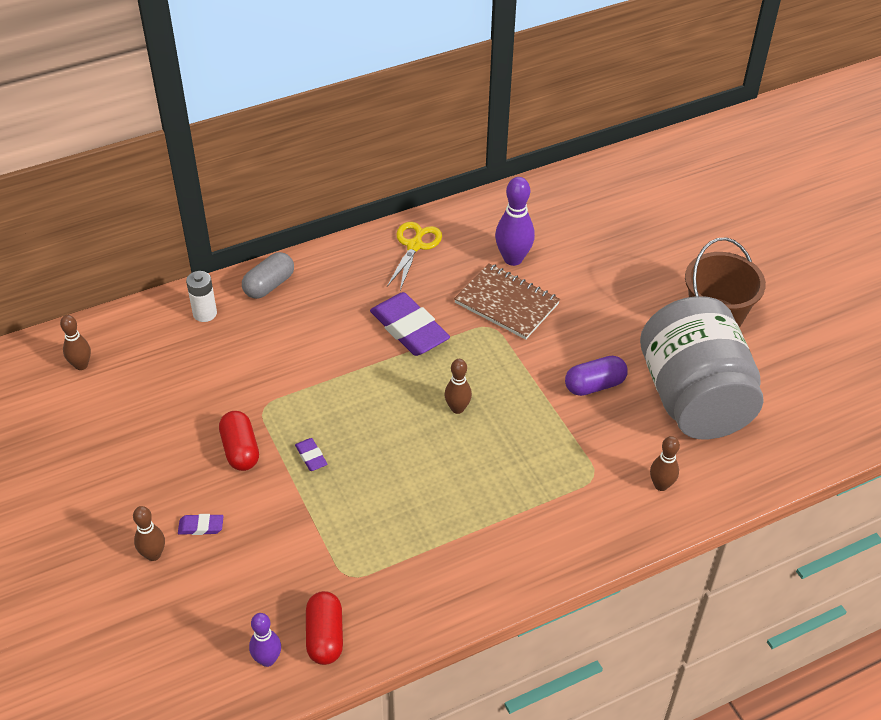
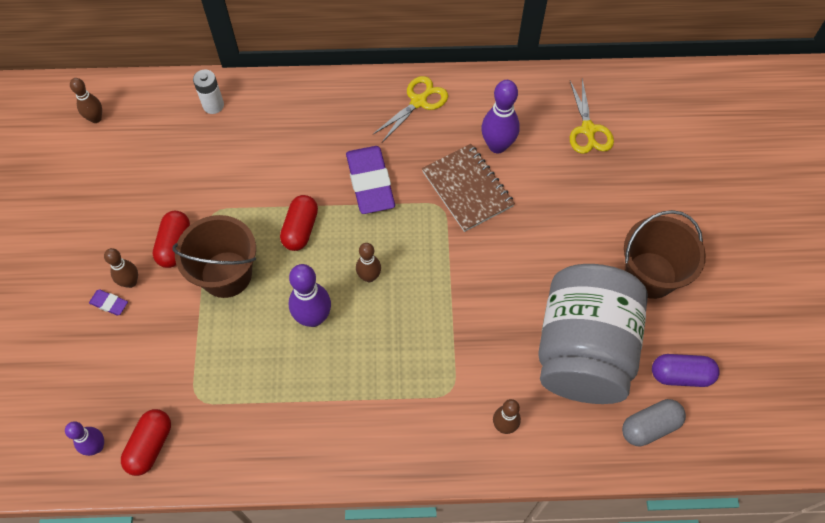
camera: 25 degrees right, 15 degrees up
brown bowling pin [133,506,165,561] -> brown bowling pin moved to [104,248,138,288]
grey capsule [242,252,294,299] -> grey capsule moved to [622,399,686,446]
purple eraser [295,438,327,471] -> brown bucket [172,215,256,298]
purple capsule [565,356,628,396] -> purple capsule moved to [652,354,720,387]
none -> red capsule [280,195,318,251]
none -> purple bowling pin [289,264,331,327]
none -> yellow scissors [570,79,614,154]

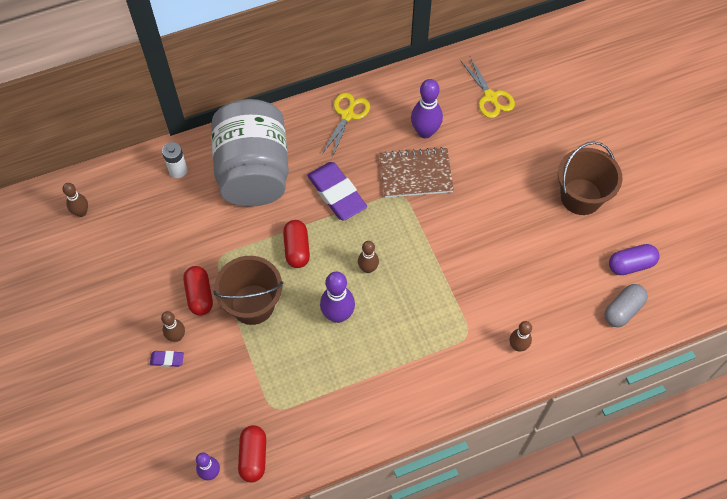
camera: 20 degrees left, 0 degrees up
brown notebook [422,144,515,232] -> brown notebook turned 45 degrees counterclockwise [380,147,454,198]
grey jar [538,264,648,404] -> grey jar moved to [211,99,289,207]

